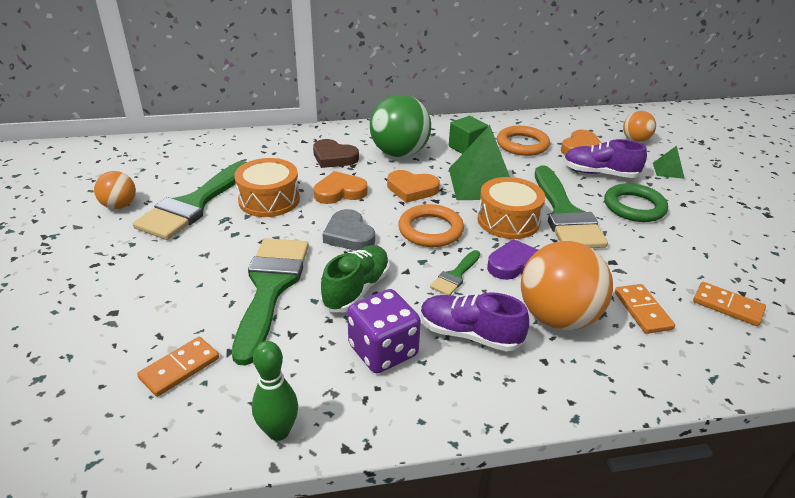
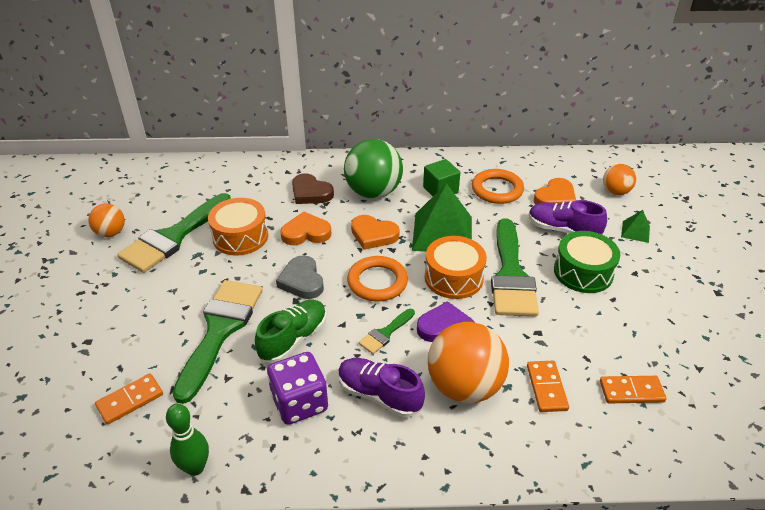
camera: 10 degrees right, 5 degrees up
green ring [604,183,668,222] -> green drum [554,231,620,293]
orange domino [693,282,766,326] -> orange domino turned 45 degrees counterclockwise [600,376,666,403]

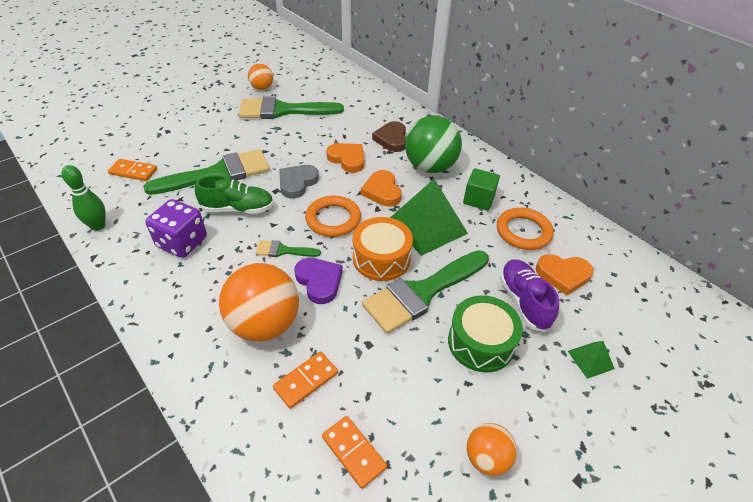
camera: 50 degrees right, 5 degrees up
orange drum [208,198,268,256] -> none
purple shoe [338,358,425,417] -> none
orange ball [603,164,636,195] -> orange ball moved to [467,423,517,476]

